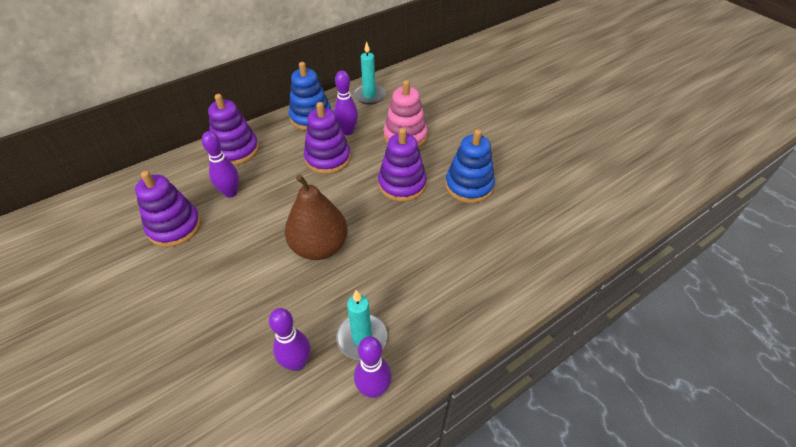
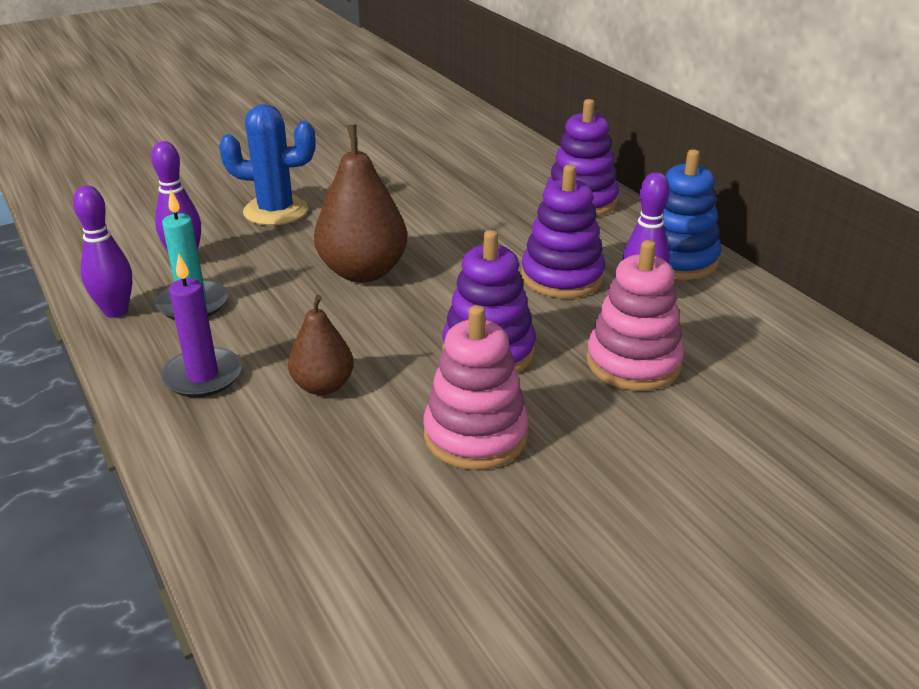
camera: 95 degrees right, 15 degrees down
purple stacking toy [135,171,201,247] -> none
purple bowling pin [202,131,239,198] -> none
turquoise candle [353,41,386,105] -> none
blue stacking toy [445,129,495,203] -> pink stacking toy [423,305,529,470]
none -> purple candle [161,254,242,398]
none -> blue cactus [219,104,316,225]
none -> brown pear [288,295,354,395]

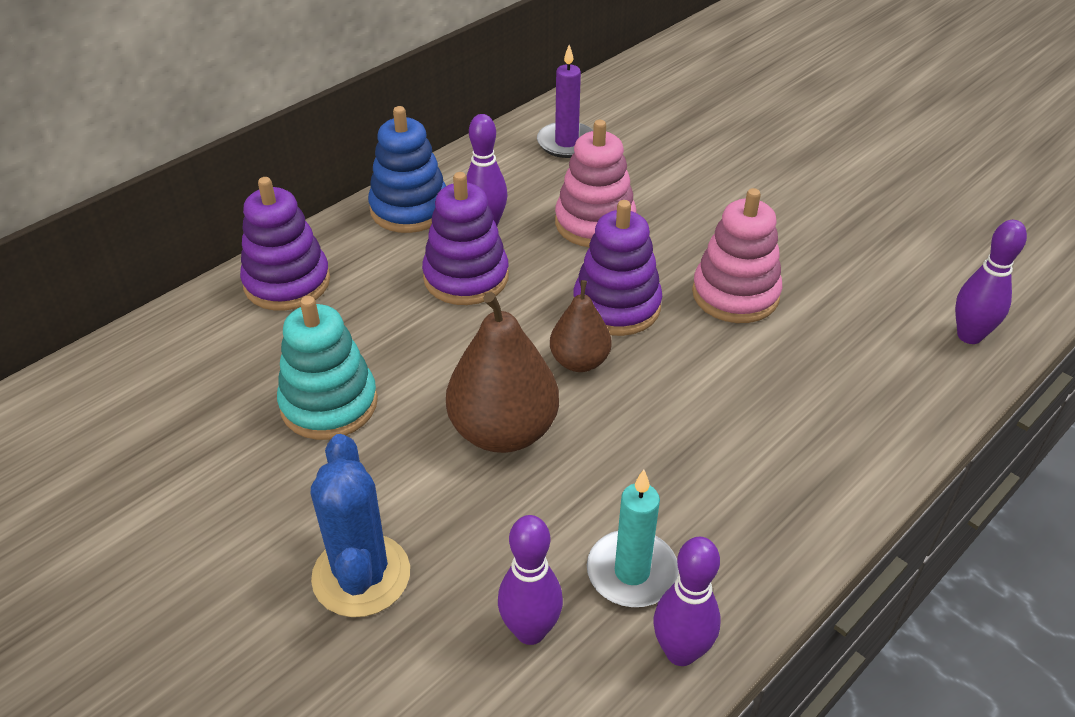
camera: 105 degrees left, 10 degrees up
purple candle [161,254,242,398] -> purple candle moved to [537,45,593,158]
brown pear [288,295,354,395] -> brown pear moved to [550,280,612,372]
none -> turquoise stacking toy [277,296,378,440]
none -> purple bowling pin [955,220,1027,344]

